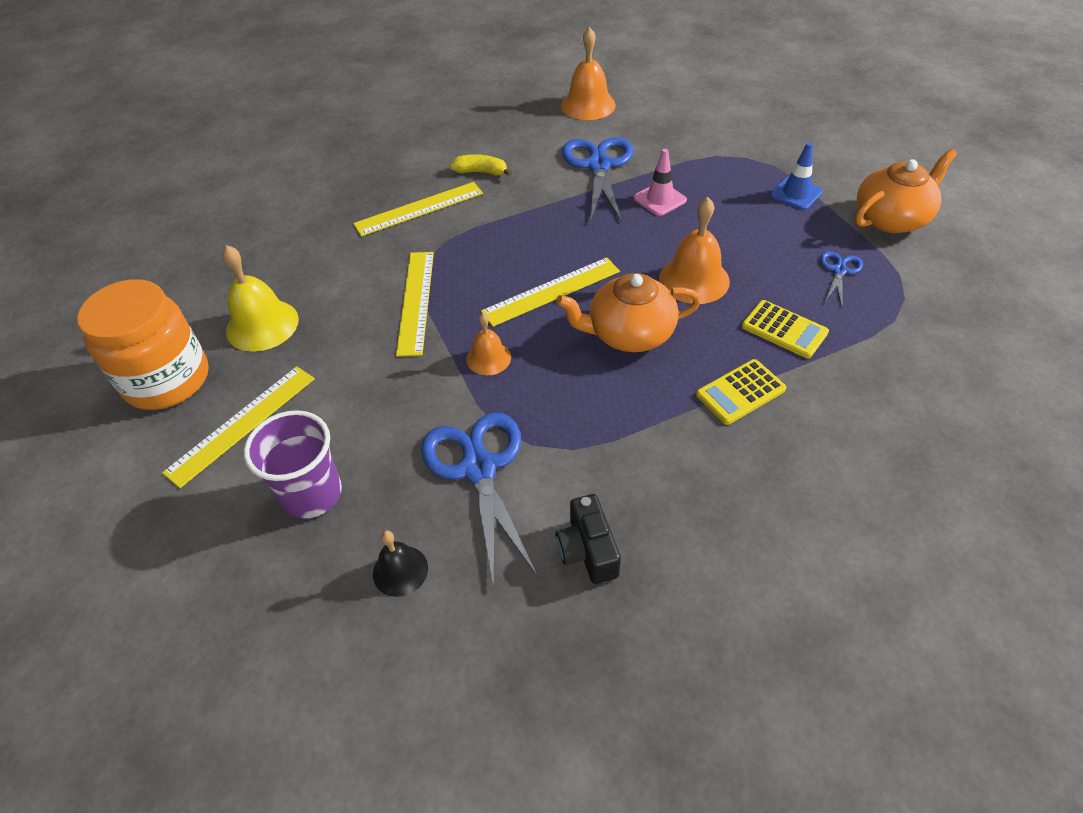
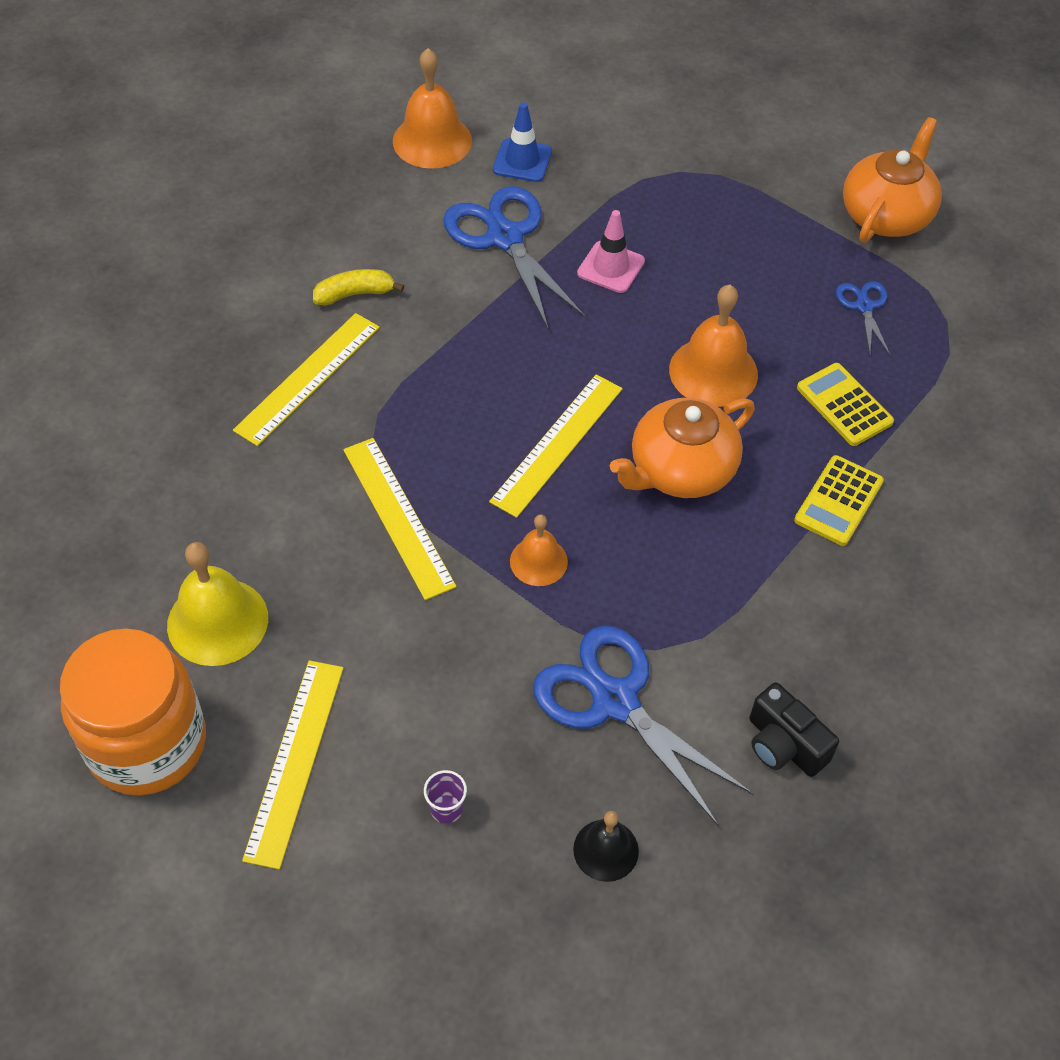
camera: 30 degrees left, 5 degrees up
purple cup [244,410,342,519] -> purple cup [424,770,467,824], size x0.43
yellow calculator [742,300,829,358] -> yellow calculator turned 135 degrees counterclockwise [797,363,894,446]
blue traffic cone [770,142,823,210] -> blue traffic cone moved to [493,102,552,182]

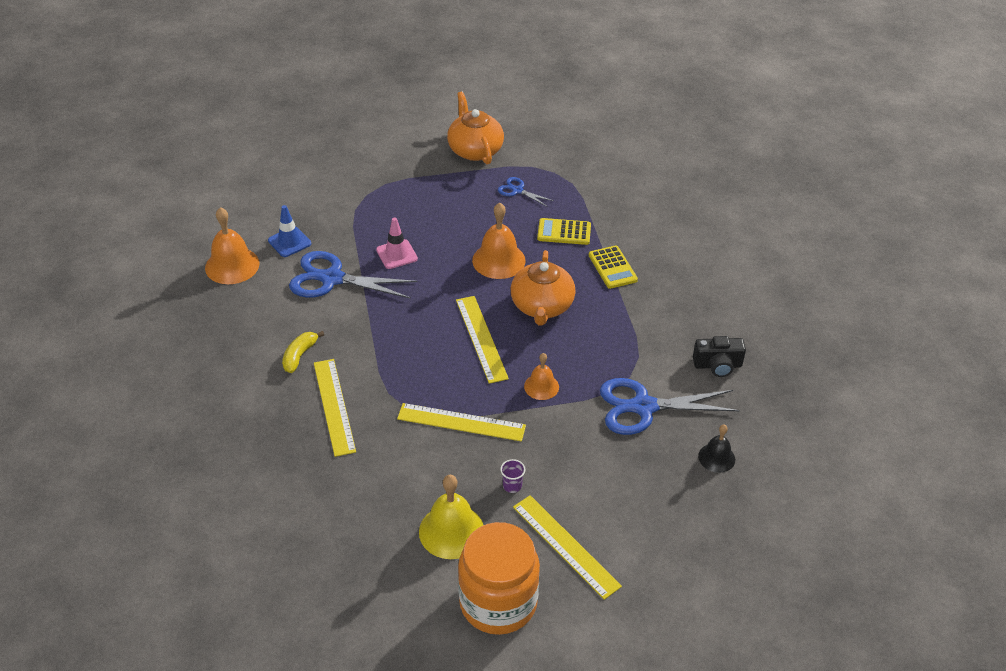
camera: 50 degrees left, 10 degrees down
purple cup [424,770,467,824] -> purple cup moved to [500,459,525,493]

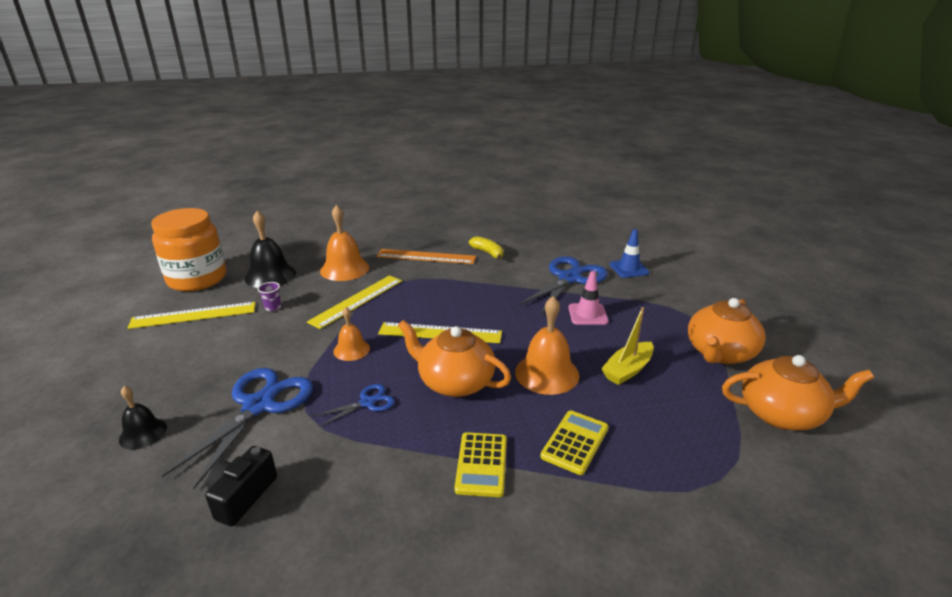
camera: 115 degrees right, 15 degrees down
orange bell [205,207,259,284] -> orange bell moved to [320,205,369,281]
yellow ruler [314,359,356,457] -> orange ruler [377,249,476,264]
yellow bell [419,475,483,559] -> black bell [245,211,296,288]
blue scissors [498,177,554,207] -> blue scissors moved to [313,384,395,427]
yellow calculator [589,245,638,289] -> yellow calculator turned 90 degrees counterclockwise [455,432,507,497]
none -> yellow boat [601,307,654,385]
none -> orange teapot [688,298,766,364]

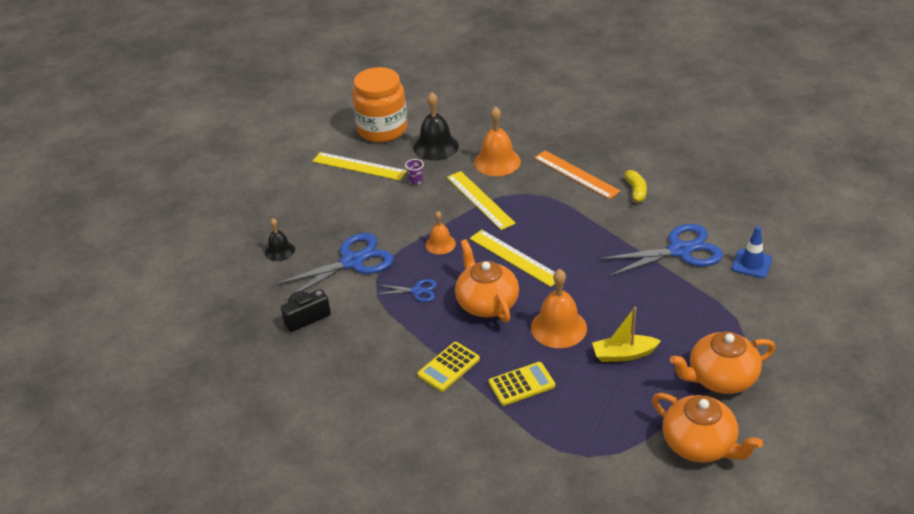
camera: 40 degrees right, 10 degrees up
yellow ruler [307,275,402,329] -> yellow ruler turned 75 degrees clockwise [447,171,516,230]
pink traffic cone [568,271,609,325] -> none

